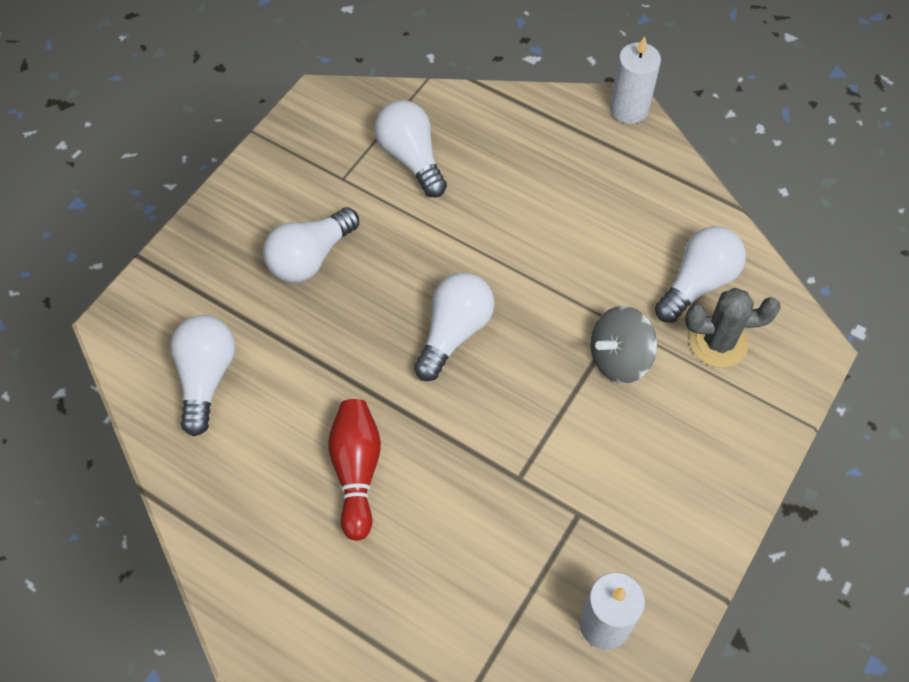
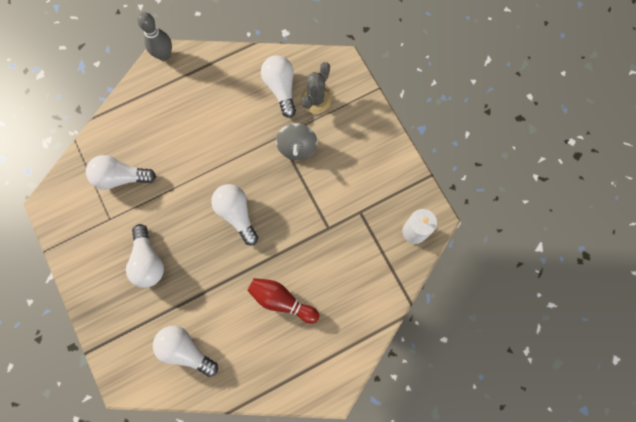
camera: 60 degrees left, 15 degrees up
white candle [610,36,661,124] -> grey bowling pin [137,12,172,61]

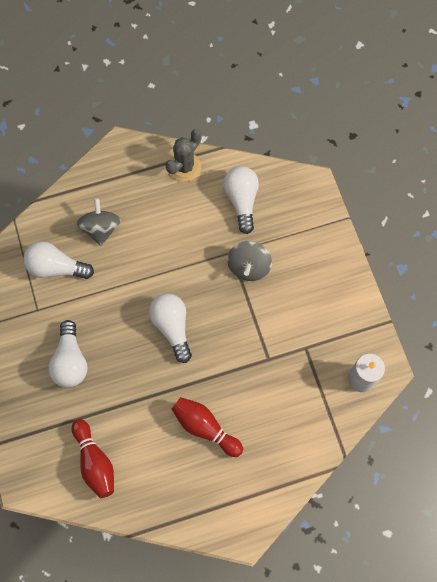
camera: 10 degrees right, 5 degrees down
grey bowling pin [137,12,172,61] -> none
white light bulb [153,326,218,377] -> red bowling pin [72,419,114,498]
grey cactus [300,62,331,114] -> grey cactus moved to [165,129,202,182]
none -> grey spinning top [76,198,121,246]

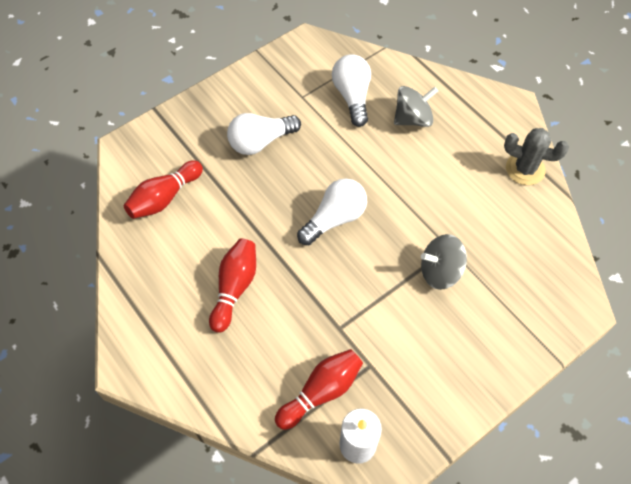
camera: 70 degrees right, 10 degrees down
white light bulb [223,166,259,234] -> none
none -> red bowling pin [275,349,363,430]

